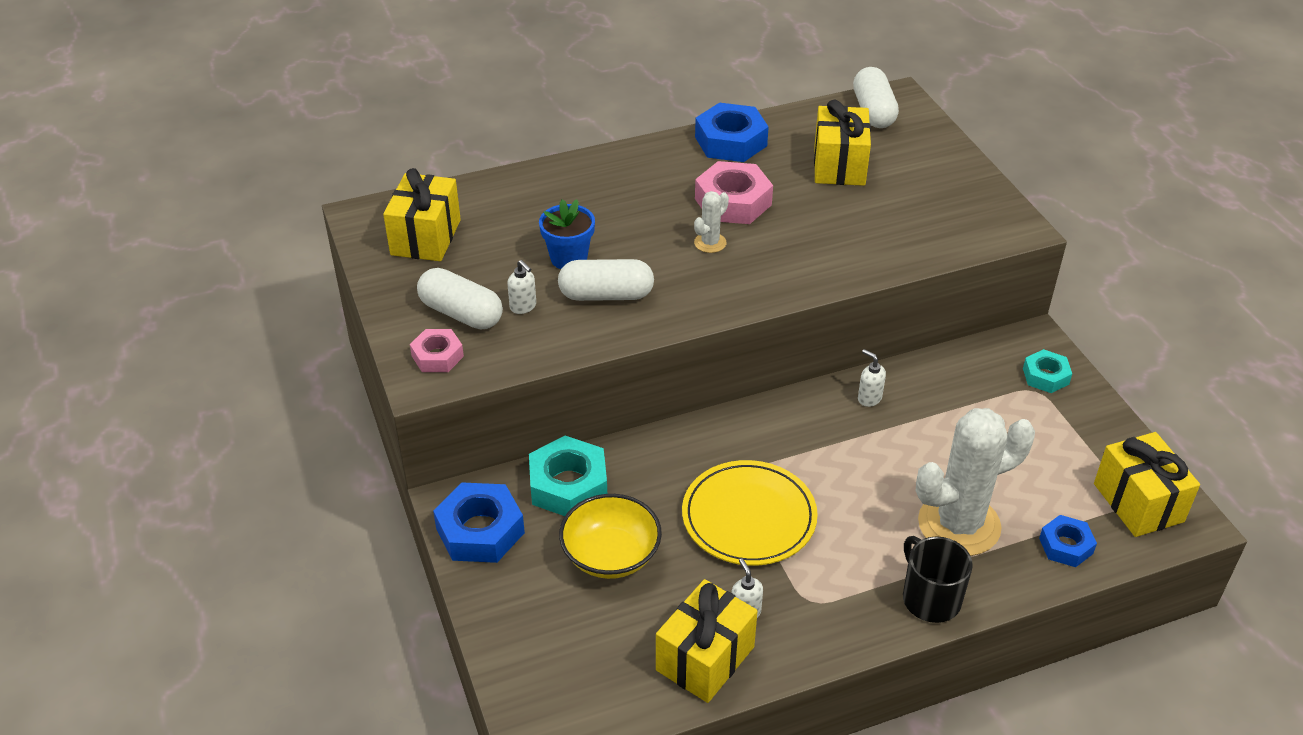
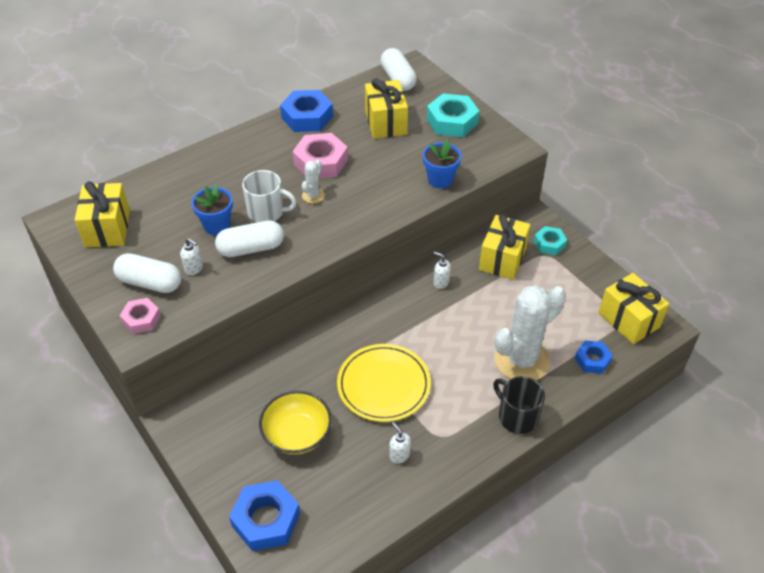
camera: 15 degrees left, 5 degrees up
blue nut [433,482,525,563] -> blue nut moved to [229,480,300,551]
turquoise nut [529,436,607,516] -> turquoise nut moved to [427,93,480,137]
yellow gift [656,579,758,703] -> yellow gift moved to [479,214,531,280]
none -> white mug [242,170,297,222]
none -> blue flower pot [423,140,461,188]

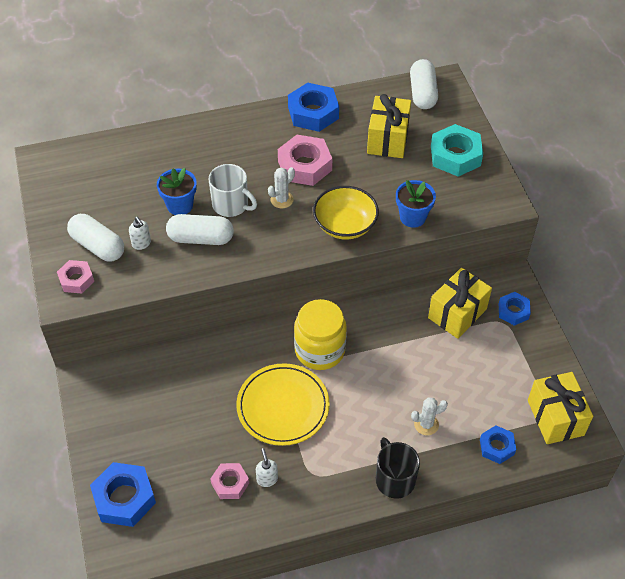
camera: 20 degrees right, 5 degrees up
yellow gift [75,181,130,247] -> none
yellow bowl [259,391,332,455] -> yellow bowl moved to [313,186,379,240]
white soap dispenser [433,252,451,289] -> none
white cactus [495,285,566,380] -> white cactus [411,397,448,435], size x0.44
turquoise nut [534,226,567,255] -> blue nut [499,292,531,326]
none -> pink nut [210,463,249,499]
none -> yellow jar [294,299,347,370]

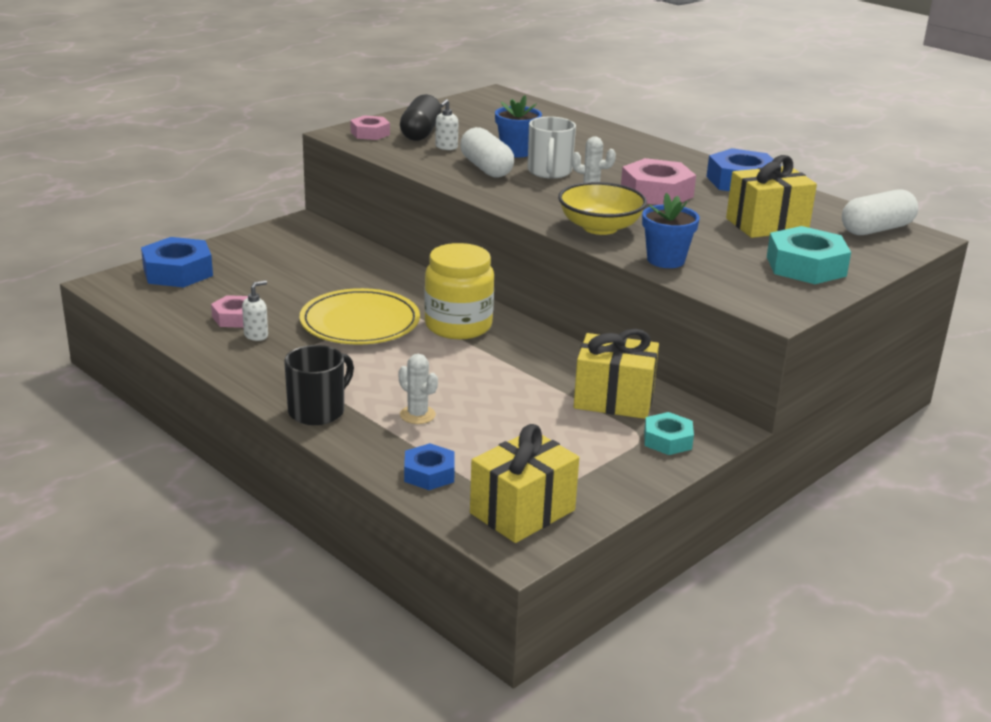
camera: 60 degrees right, 25 degrees down
white capsule [67,214,124,262] -> black capsule [400,94,442,141]
blue nut [499,292,531,326] -> turquoise nut [644,412,694,455]

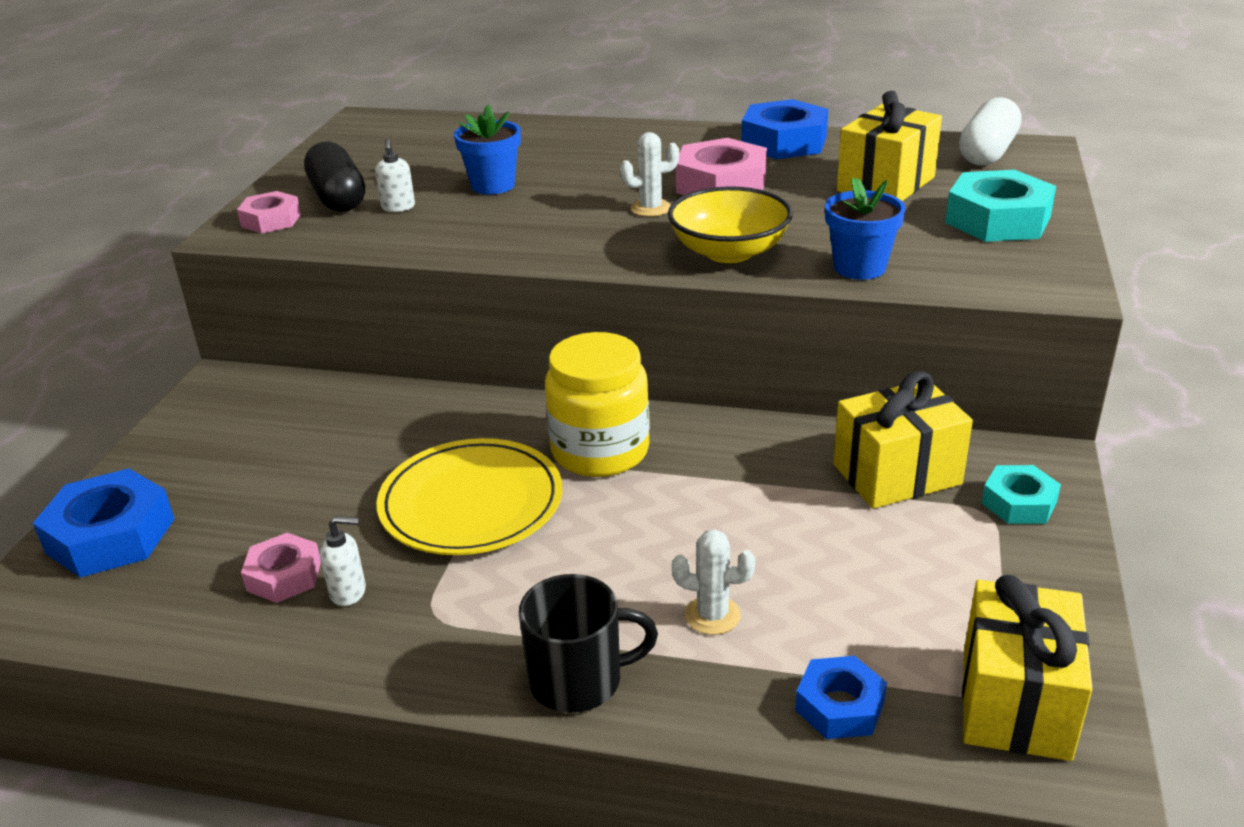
camera: 30 degrees left, 5 degrees up
white soap dispenser [242,280,268,341] -> white soap dispenser turned 75 degrees clockwise [320,516,366,606]
black mug [284,345,354,425] -> black mug turned 75 degrees clockwise [519,574,658,713]
white capsule [460,127,514,178] -> none
white mug [528,117,576,178] -> none

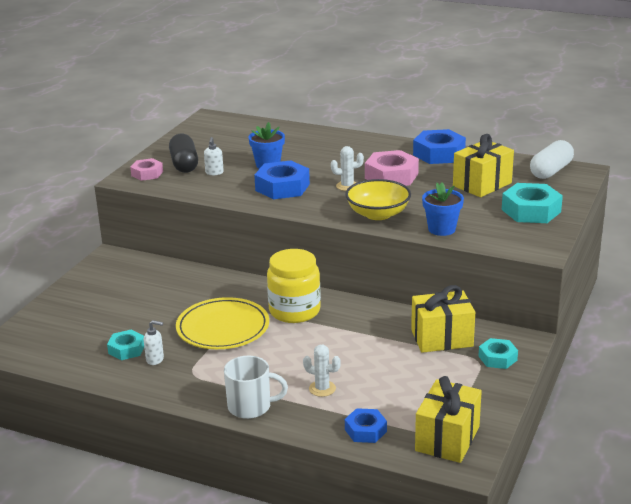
camera: 10 degrees right, 5 degrees down
blue nut [33,468,174,578] -> blue nut moved to [254,160,310,199]
pink nut [241,533,321,603] -> turquoise nut [107,330,144,360]
black mug [519,574,658,713] -> white mug [224,356,288,419]

